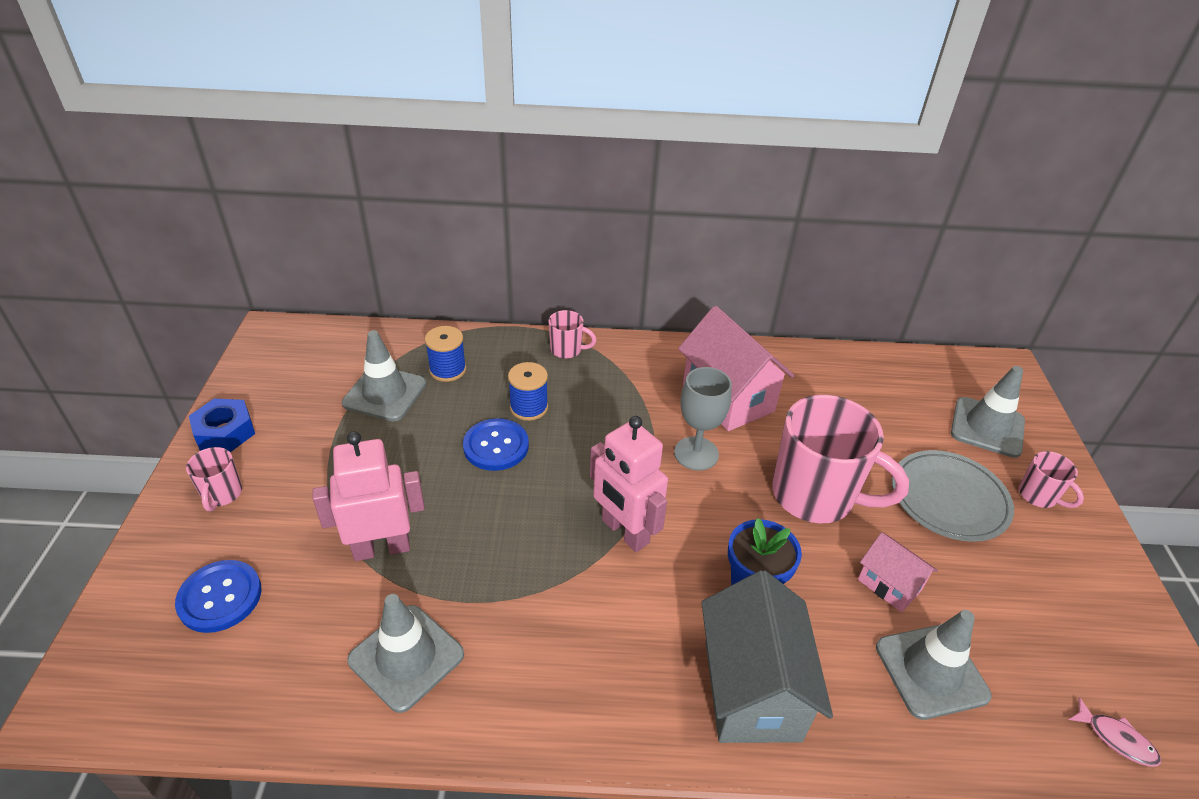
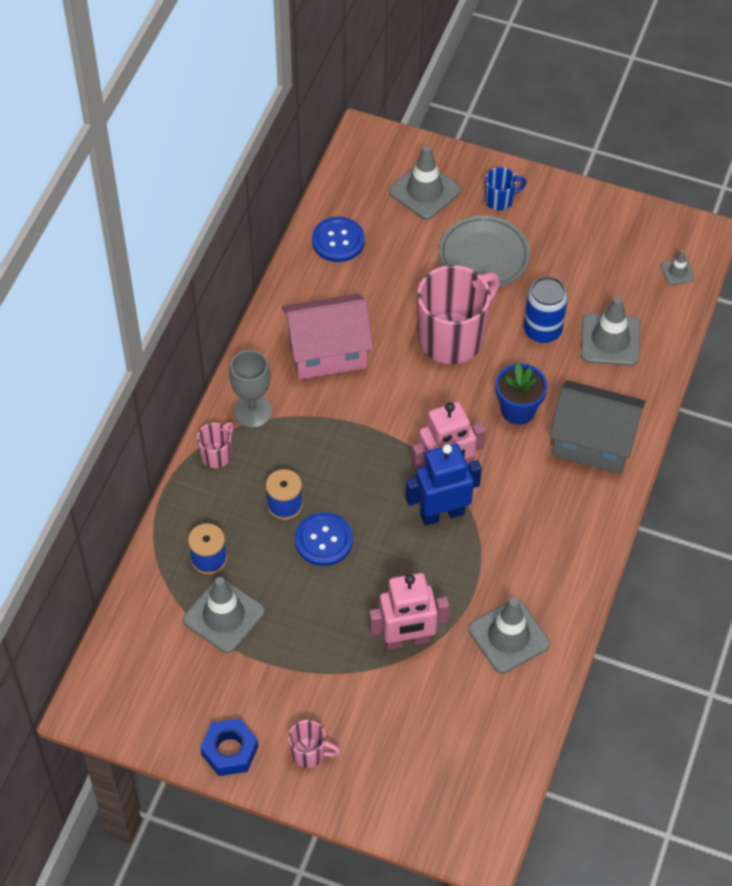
camera: 70 degrees left, 15 degrees up
blue button [175,560,261,633] -> blue button moved to [312,217,365,262]
pink robot [312,431,425,561] -> pink robot turned 105 degrees counterclockwise [369,573,449,650]
grey goblet [674,367,732,471] -> grey goblet moved to [229,350,272,428]
pink house [858,532,938,612] -> blue can [524,276,568,343]
pink mug [1019,451,1084,508] -> blue mug [485,167,527,210]
pink fish [1069,697,1161,767] -> grey traffic cone [661,250,695,285]
none -> blue robot [406,444,482,525]

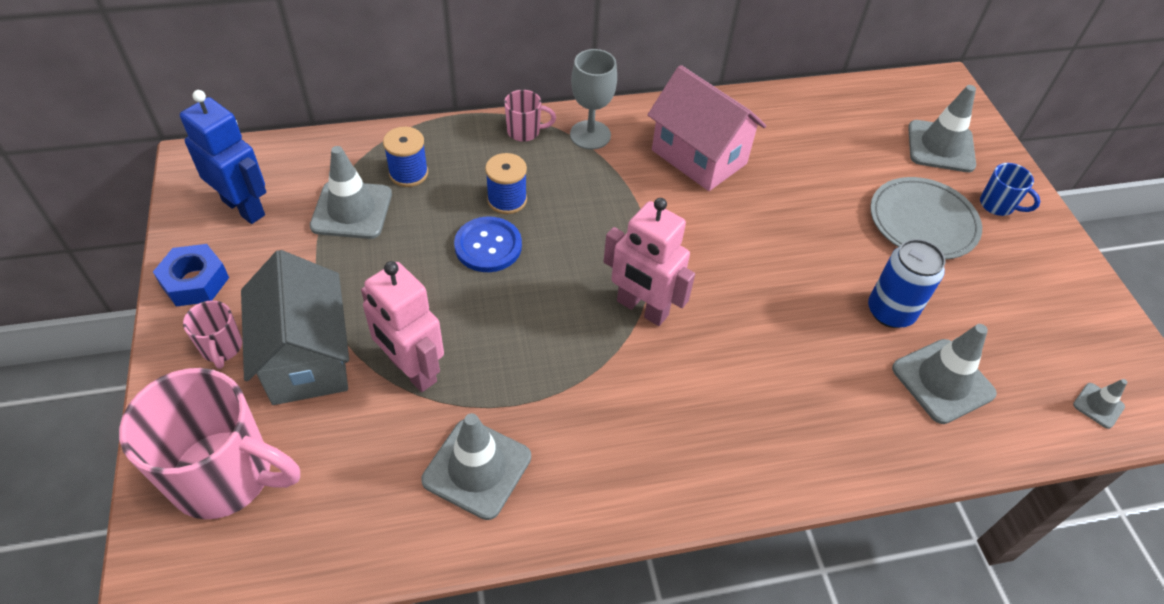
camera: 55 degrees right, 5 degrees down
blue button [312,217,365,262] -> none
blue robot [406,444,482,525] -> blue robot moved to [180,90,266,224]
pink mug [417,265,500,364] -> pink mug moved to [119,368,300,519]
blue flower pot [496,363,547,425] -> none
grey house [549,380,646,474] -> grey house moved to [241,250,349,405]

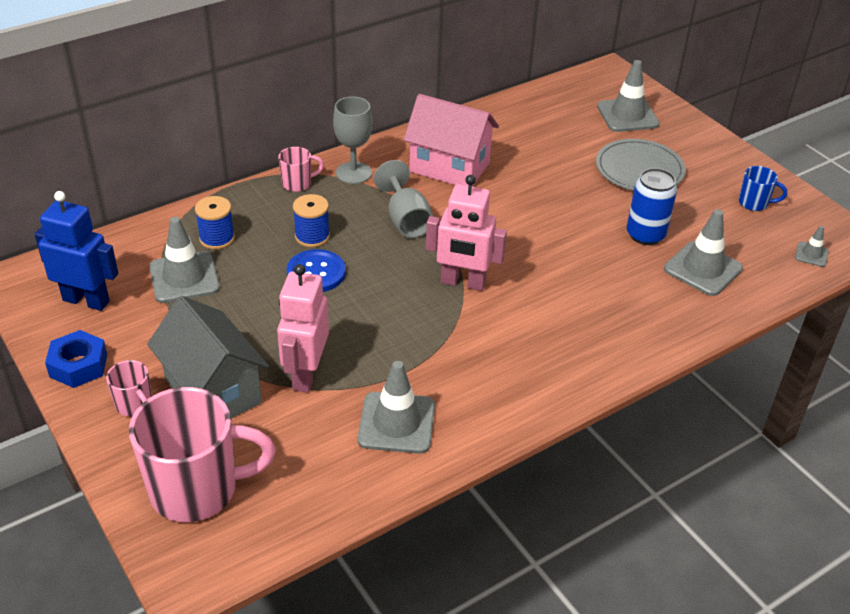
camera: 20 degrees left, 10 degrees down
pink robot [361,261,444,392] -> pink robot turned 75 degrees clockwise [277,264,329,393]
blue mug [980,163,1040,216] -> blue mug moved to [739,166,787,211]
none -> grey goblet [374,160,433,238]

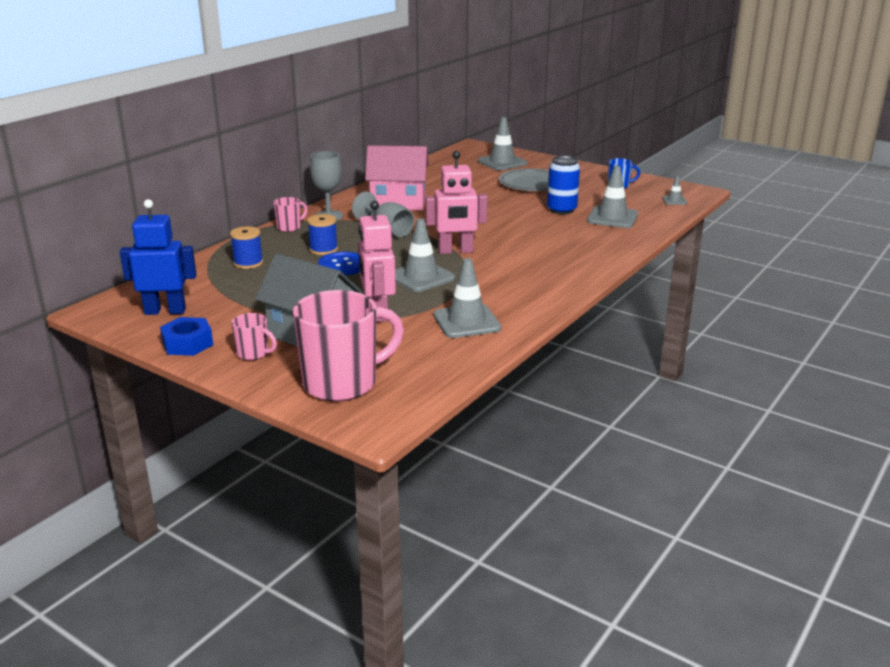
camera: 20 degrees left, 15 degrees down
grey traffic cone [149,217,220,303] -> grey traffic cone moved to [395,218,455,292]

